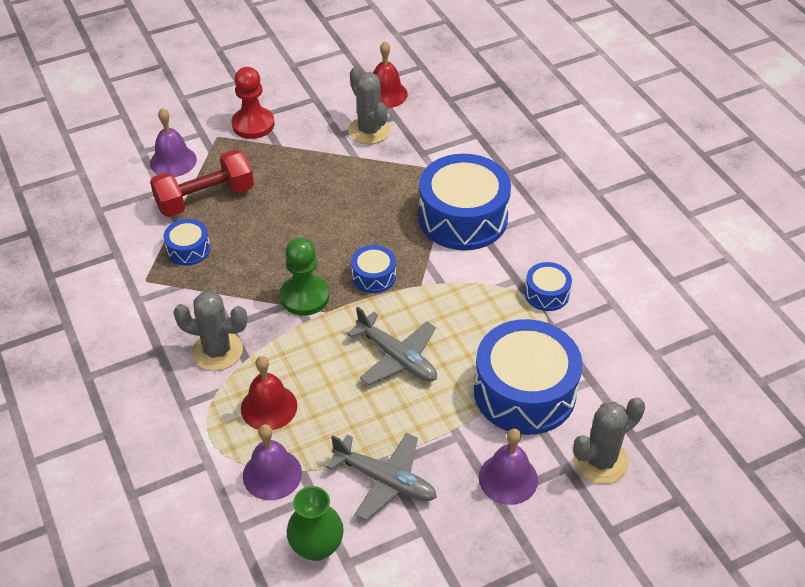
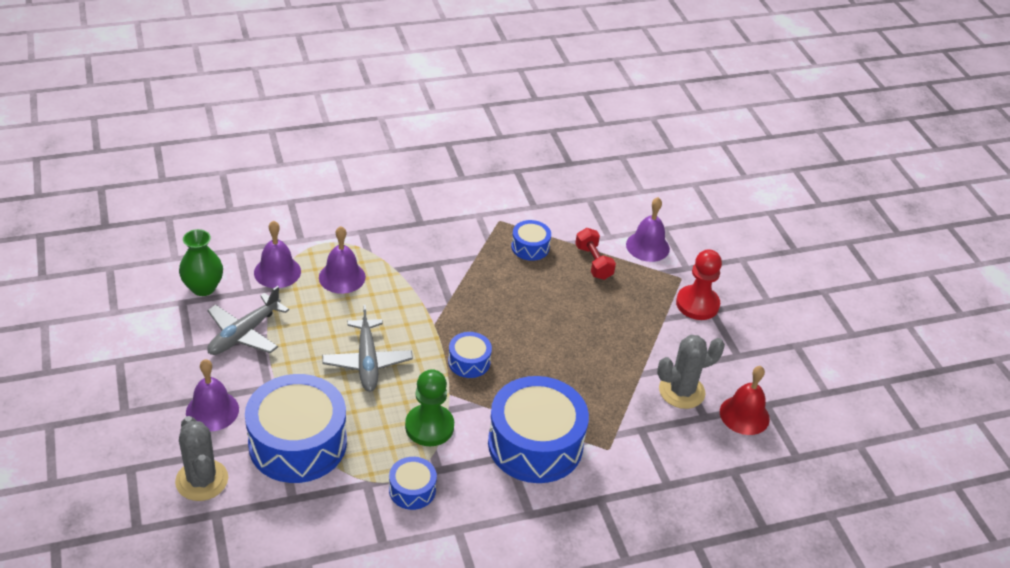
camera: 95 degrees right, 5 degrees down
red dumbbell [150,150,254,217] -> red dumbbell [575,228,616,280], size x0.62
grey cactus [173,291,248,371] -> none
red bell [241,356,297,430] -> purple bell [319,226,366,294]
green pawn [280,237,329,316] -> green pawn moved to [405,369,454,446]
grey plane [347,307,437,385] -> grey plane turned 60 degrees counterclockwise [322,305,413,392]

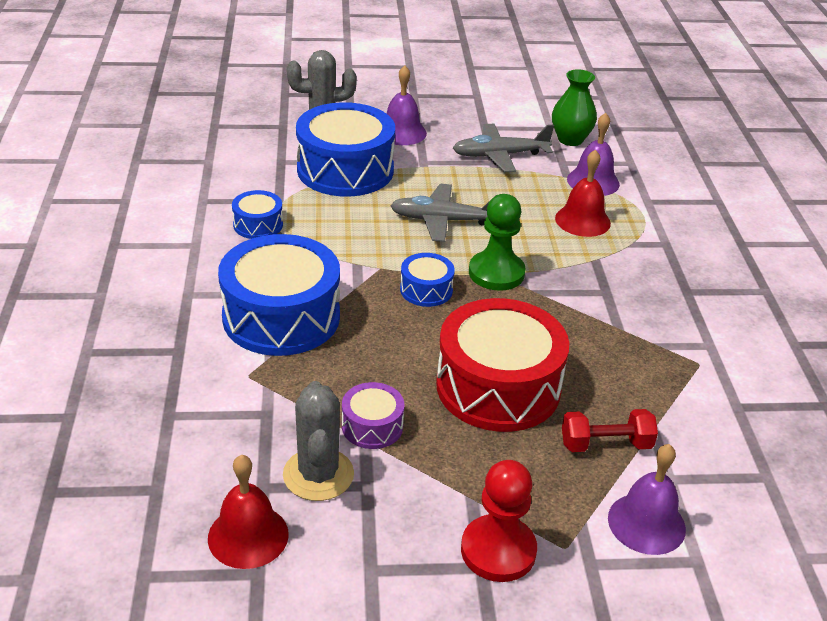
camera: 105 degrees right, 5 degrees down
grey plane [207,286,289,355] -> grey plane turned 60 degrees counterclockwise [453,124,554,172]
purple bell [319,226,366,294] -> red bell [555,149,611,237]
green pawn [405,369,454,446] -> green pawn moved to [469,194,526,291]
blue drum [511,220,551,261] -> none
none -> purple drum [342,382,404,449]
none -> red drum [436,298,569,432]

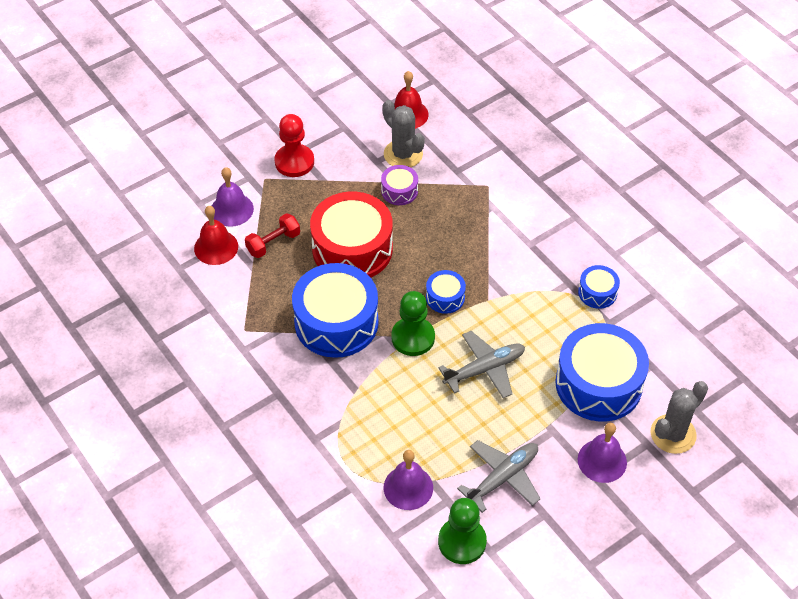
camera: 150 degrees right, 15 degrees up
blue drum [218,234,340,356] -> blue drum moved to [292,263,379,358]
green vase [552,69,597,146] -> green pawn [438,498,487,564]
red bell [555,149,611,237] -> red bell moved to [194,206,238,265]

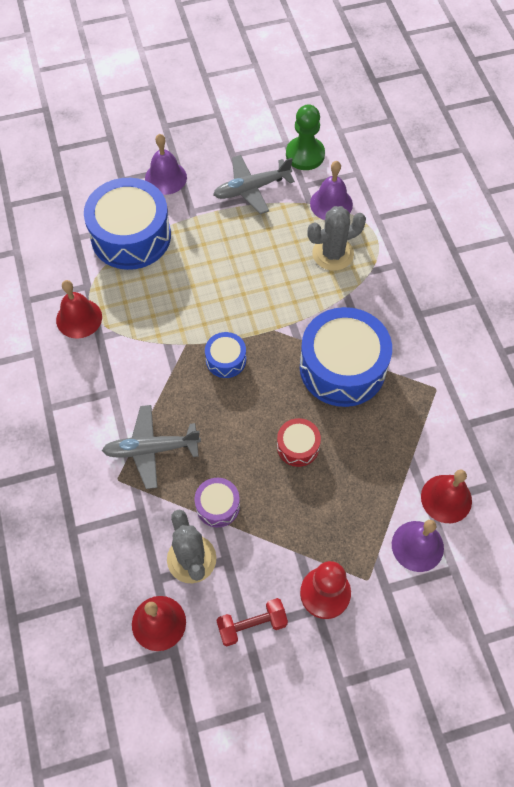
camera: 160 degrees left, 10 degrees up
red dumbbell [245,213,300,258] -> red dumbbell moved to [216,598,288,646]
red drum [310,192,393,278] -> red drum [277,418,321,467], size x0.47
green pawn [391,291,435,356] -> none
grey plane [438,331,525,398] -> grey plane moved to [102,405,201,489]
blue drum [578,265,620,309] -> red bell [56,280,102,339]
grey cactus [650,381,708,454] -> grey cactus moved to [307,206,366,271]

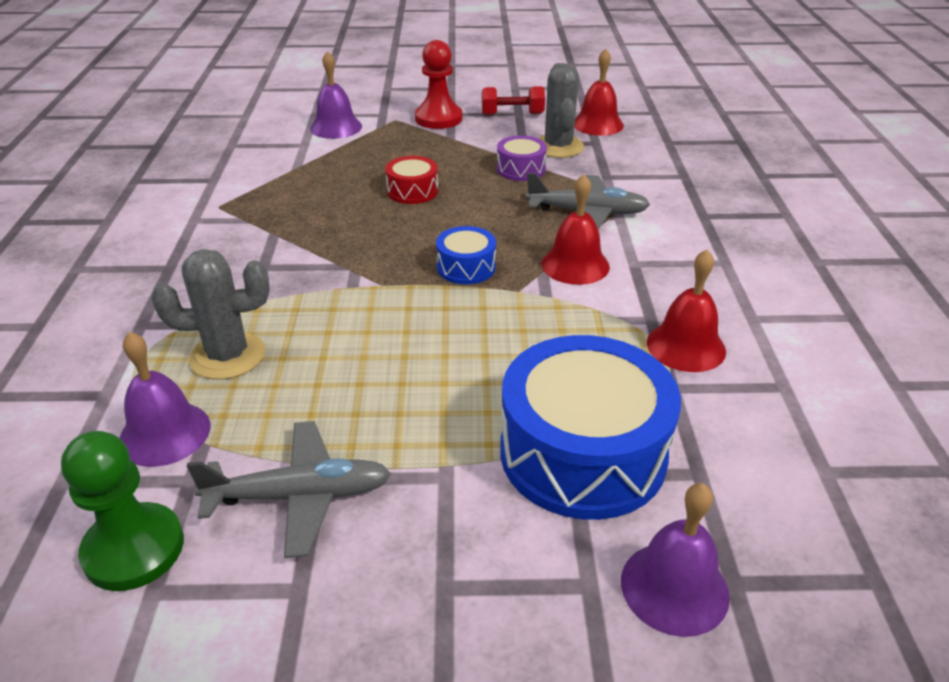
camera: 165 degrees left, 25 degrees down
purple bell [145,134,187,195] -> purple bell moved to [621,483,730,637]
blue drum [300,307,392,407] -> none
red bell [421,470,472,523] -> red bell moved to [541,174,610,285]

